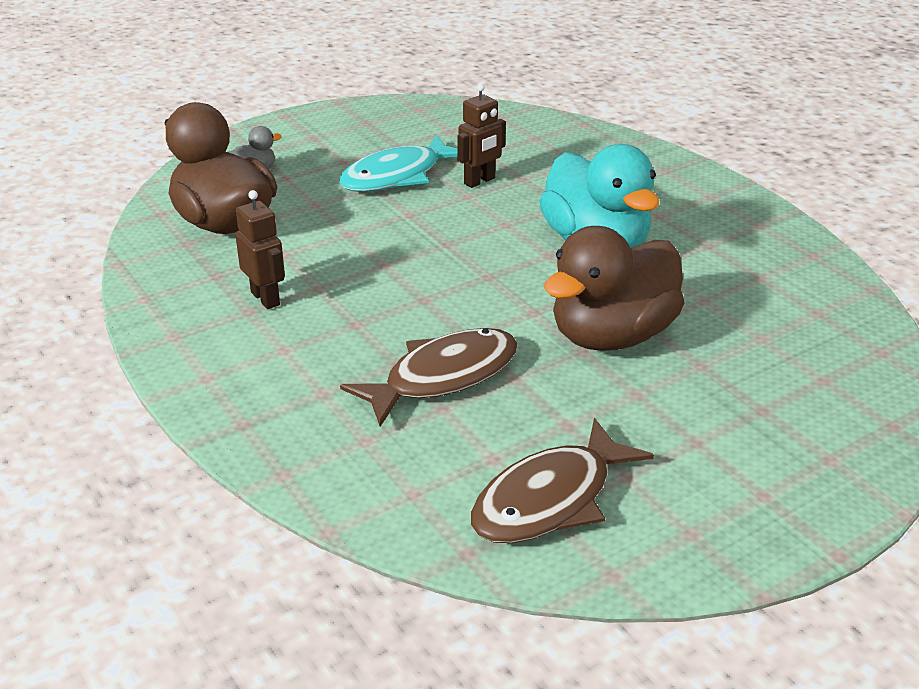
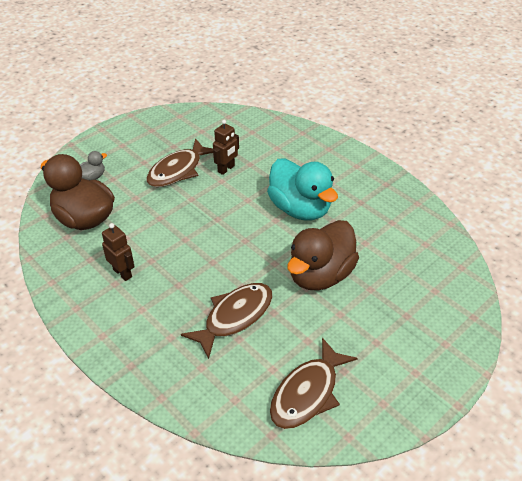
camera: 10 degrees left, 10 degrees up
turquoise fish [339,135,457,192] -> brown fish [147,138,213,187]

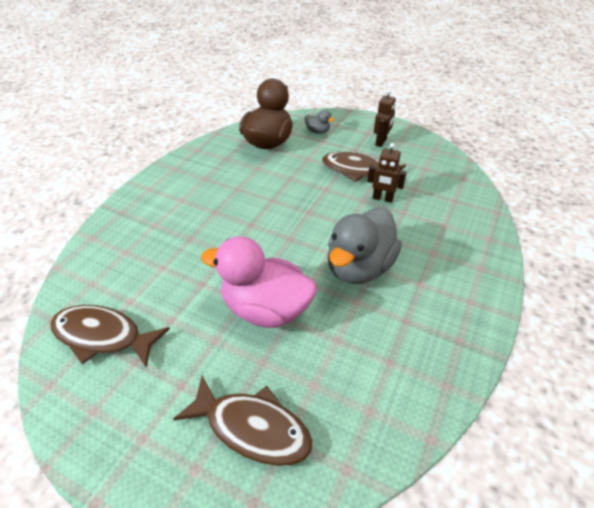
camera: 70 degrees right, 0 degrees up
brown robot [102,223,135,281] -> brown robot moved to [374,90,396,147]
brown fish [181,283,272,359] -> brown fish moved to [173,376,313,466]
turquoise duck [267,159,338,221] -> grey duck [328,208,402,284]
brown duck [287,220,359,291] -> pink duck [201,236,317,328]

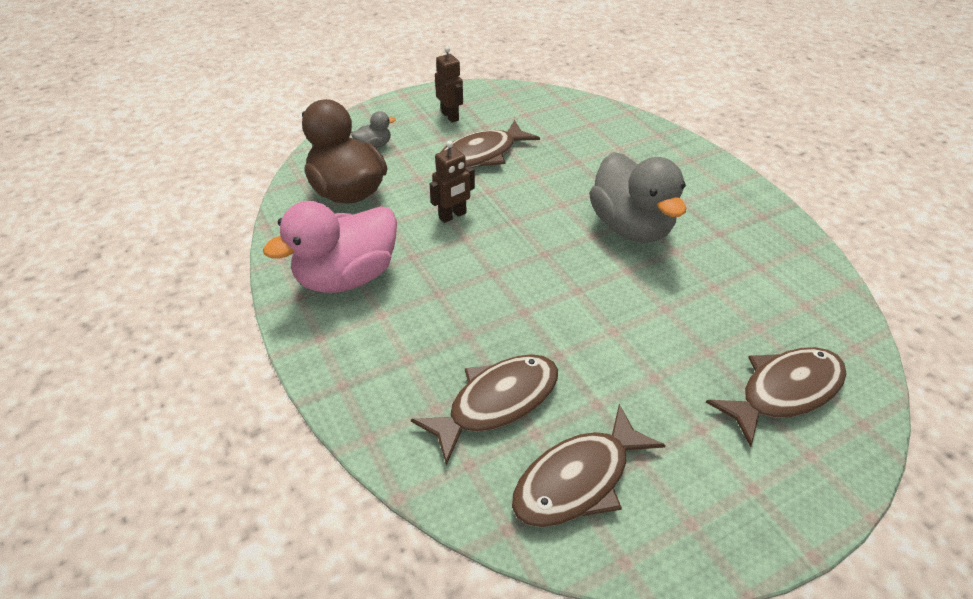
camera: 55 degrees left, 0 degrees up
pink duck [201,236,317,328] -> pink duck moved to [263,201,397,293]
brown robot [367,143,407,203] -> brown robot moved to [430,141,475,223]
none -> brown fish [411,354,558,465]

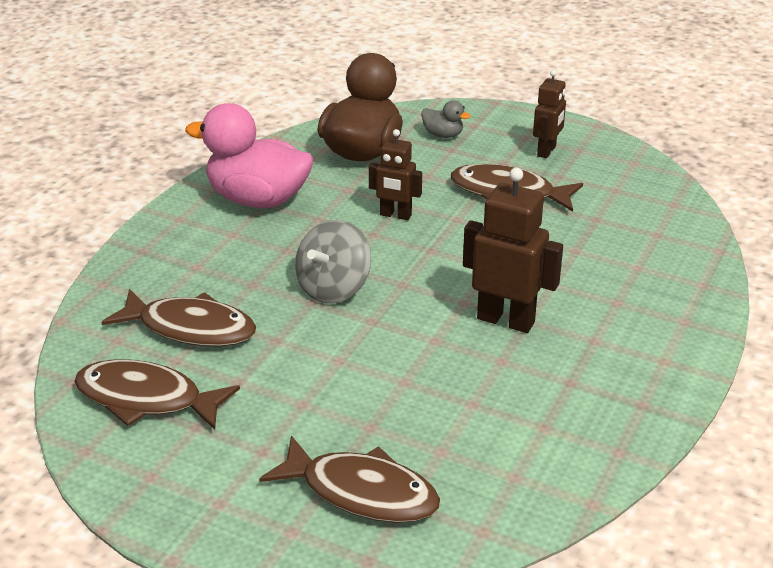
camera: 55 degrees right, 10 degrees down
grey duck [589,152,686,243] -> brown robot [463,168,563,333]
none -> grey spinning top [295,220,371,303]

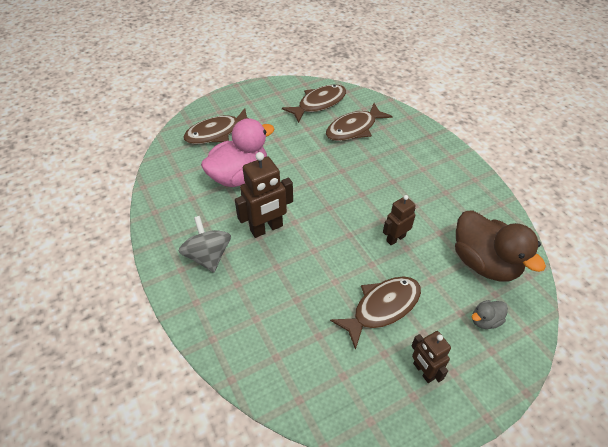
camera: 125 degrees right, 15 degrees up
pink duck [185,103,314,208] -> pink duck moved to [201,118,274,187]
grey spinning top [295,220,371,303] -> grey spinning top moved to [178,216,231,272]

